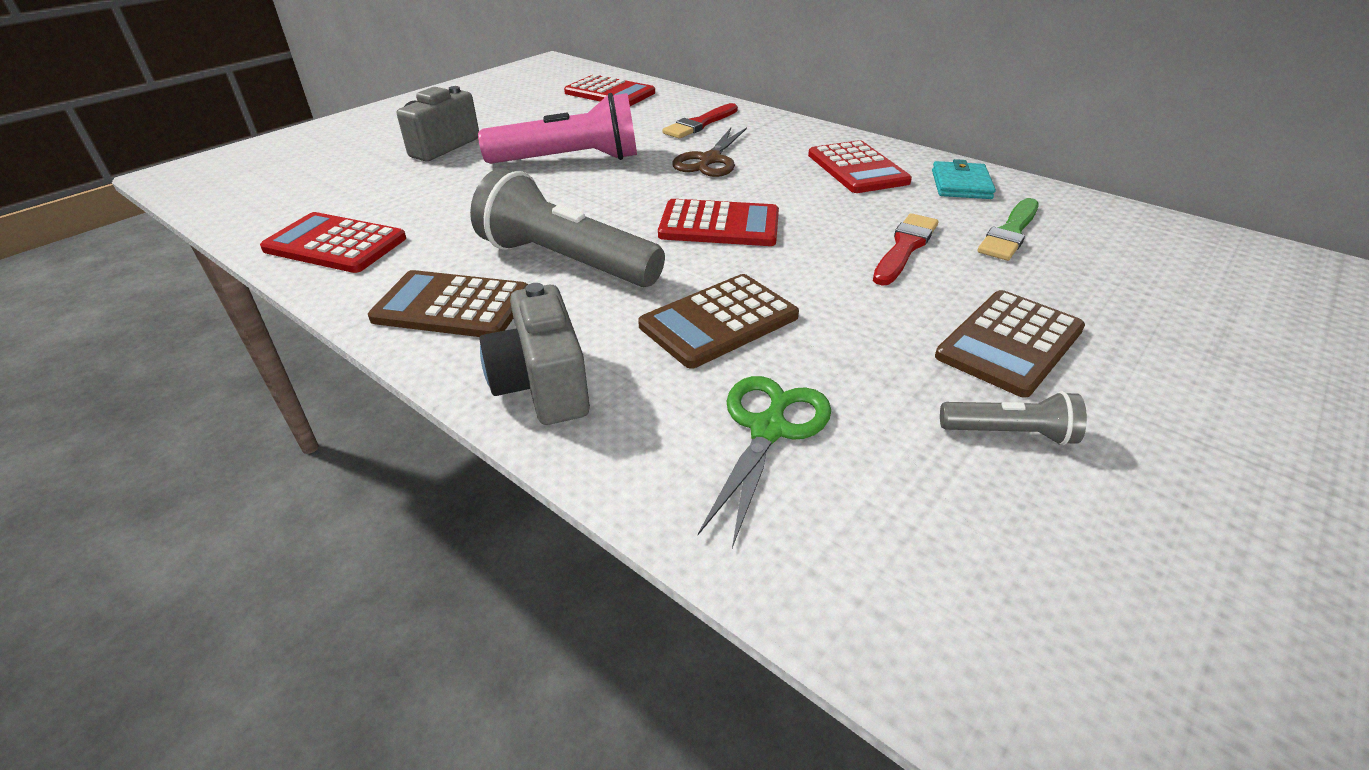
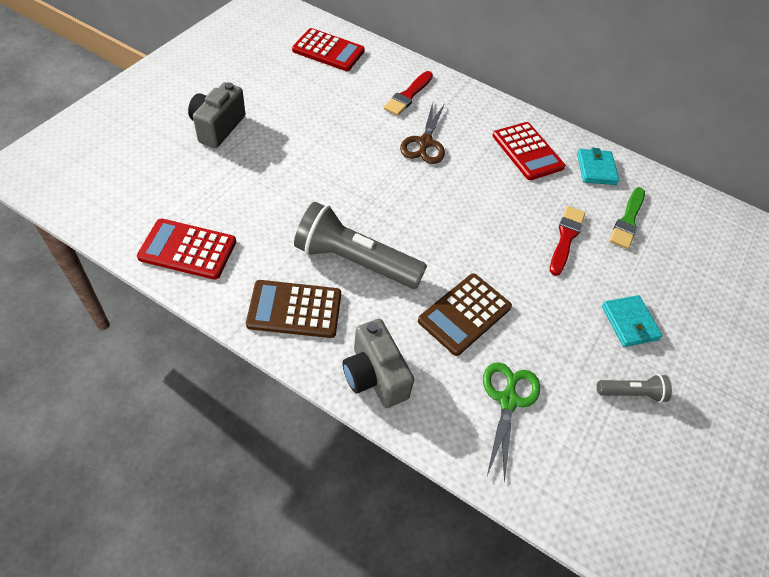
camera: 15 degrees left, 15 degrees up
pink flashlight [478,93,637,164] -> none
red calculator [658,199,779,246] -> none
brown calculator [935,290,1085,398] -> turquoise wallet [602,295,663,347]

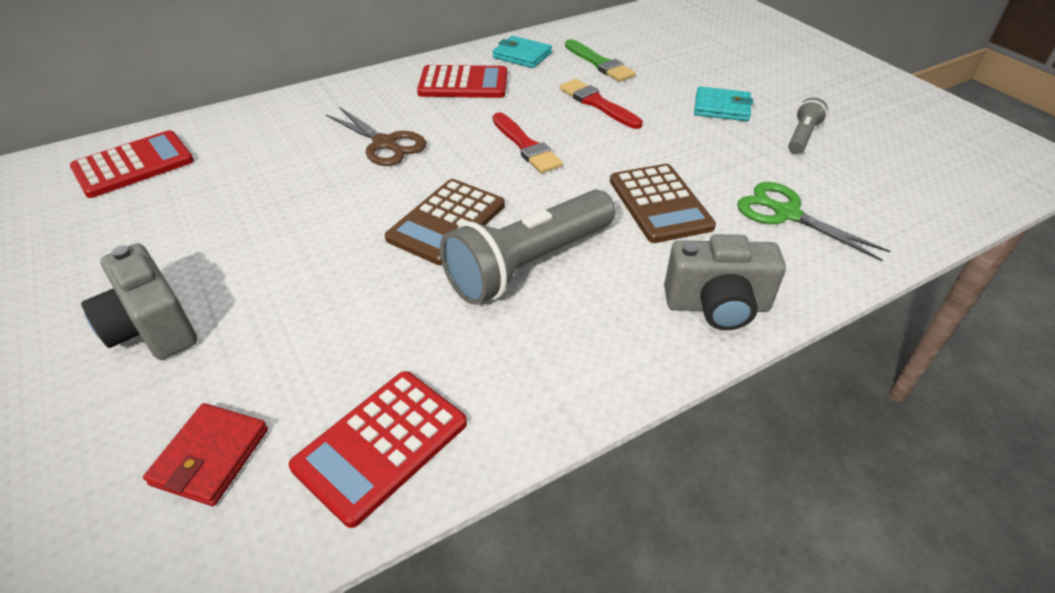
camera: 55 degrees left, 10 degrees down
brown calculator [246,280,341,338] -> brown calculator moved to [385,179,505,265]
red brush [384,71,433,116] -> red brush moved to [493,112,563,173]
none -> red wallet [143,403,268,506]

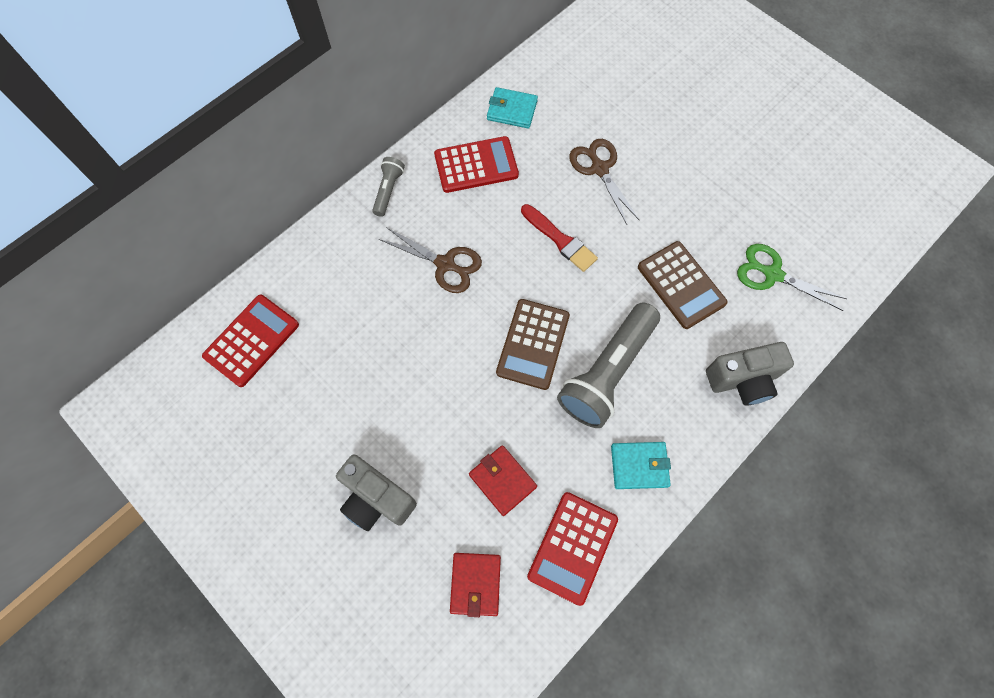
camera: 15 degrees left, 25 degrees up
red brush [560,79,643,129] -> brown scissors [569,139,640,225]
green brush [565,40,636,82] -> none
turquoise wallet [694,86,753,121] -> turquoise wallet moved to [611,442,671,489]
grey flashlight [788,97,828,154] -> grey flashlight moved to [372,157,405,217]
none -> red wallet [469,445,537,516]

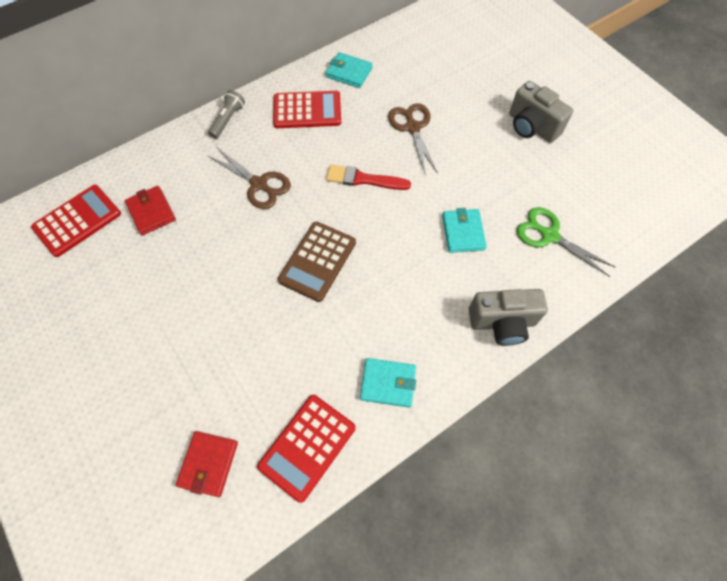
camera: 10 degrees right, 5 degrees down
grey camera [336,454,417,531] -> grey camera moved to [509,81,574,143]
red wallet [469,445,537,516] -> red wallet moved to [125,186,176,235]
red brush [521,204,598,272] -> red brush turned 135 degrees clockwise [326,165,411,190]
grey flashlight [557,302,660,428] -> none
brown calculator [638,241,728,329] -> turquoise wallet [442,208,487,253]

